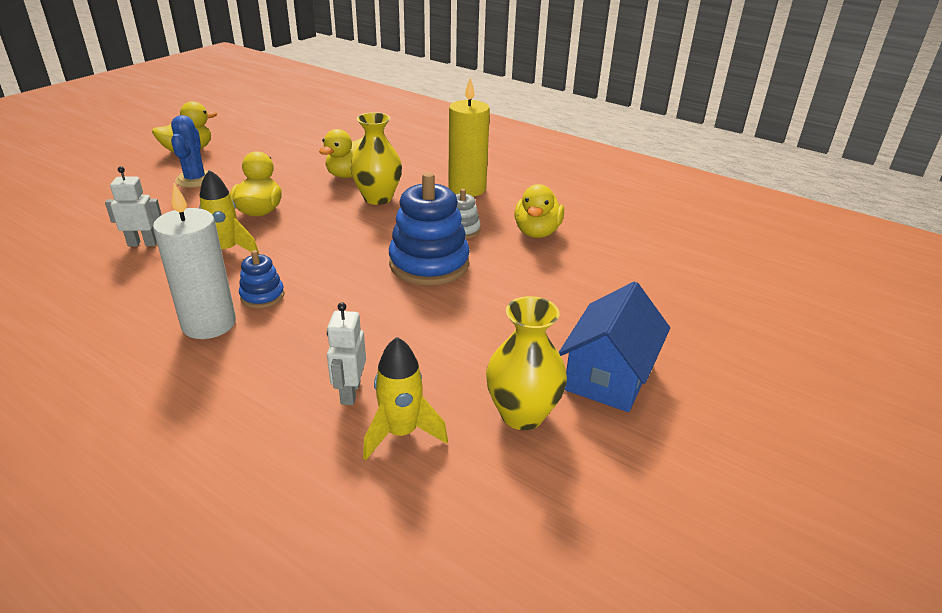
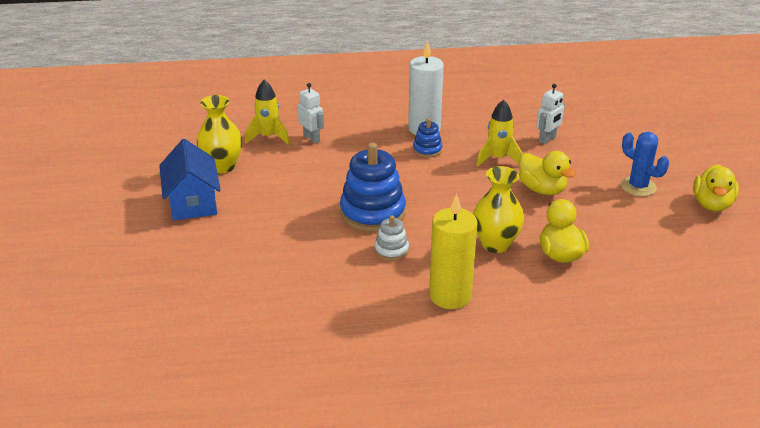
camera: 140 degrees right, 0 degrees up
yellow duck [514,184,564,238] -> none

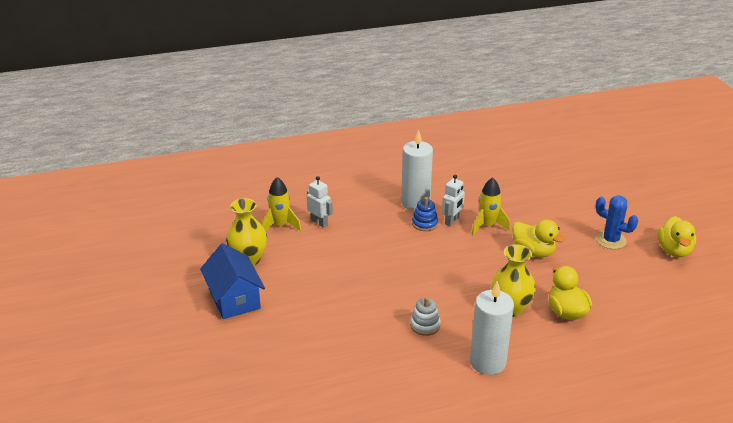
camera: 10 degrees left, 0 degrees up
blue stacking toy [340,143,406,232] -> none
yellow candle [429,193,477,309] -> white candle [470,281,514,375]
white robot [537,84,565,144] -> white robot moved to [442,174,465,226]

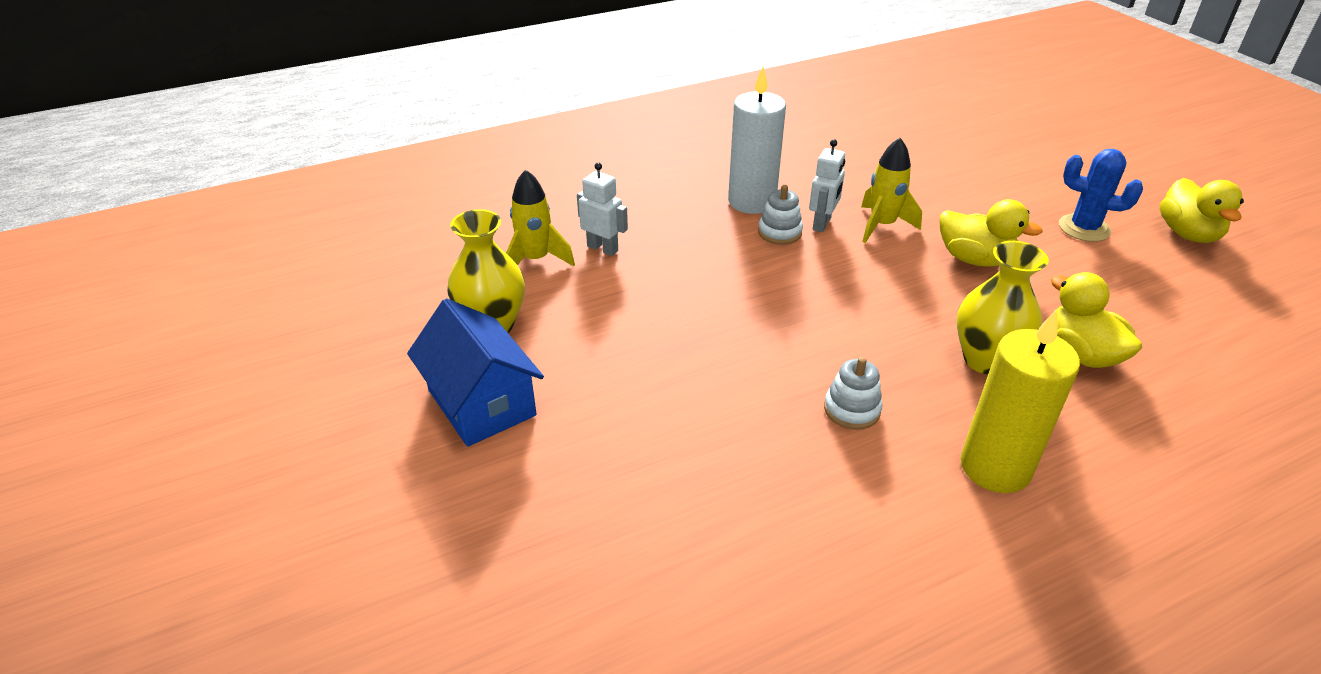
camera: 10 degrees left, 5 degrees up
blue stacking toy [412,197,438,231] -> white stacking toy [758,185,803,245]
white candle [470,281,514,375] -> yellow candle [961,309,1080,493]

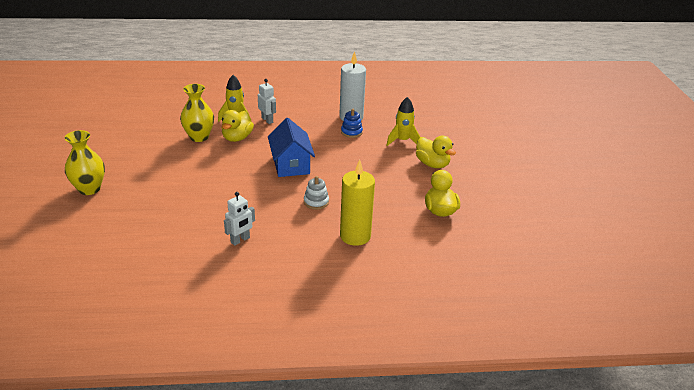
camera: 20 degrees right, 5 degrees down
blue house [407,298,544,447] -> blue house moved to [268,118,315,177]
white stacking toy [758,185,803,245] -> blue stacking toy [341,109,363,138]
white robot [809,139,845,232] -> white robot moved to [224,192,255,246]
yellow vase [957,241,1049,374] -> yellow vase moved to [65,130,105,195]
blue cactus [1059,149,1143,242] -> none
yellow duck [1160,178,1244,243] -> yellow duck moved to [222,110,254,142]

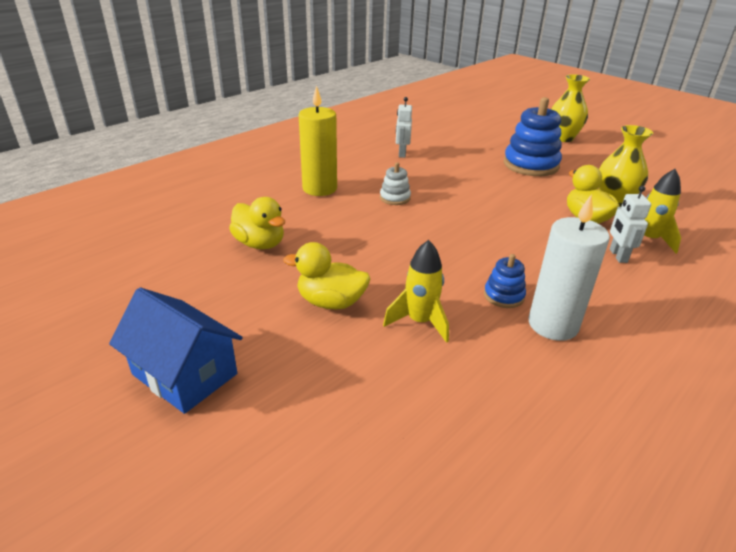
camera: 140 degrees right, 0 degrees up
white robot [258,79,276,124] -> white robot turned 75 degrees clockwise [610,186,651,263]
blue house [268,118,315,177] -> blue house moved to [109,288,243,414]
none -> blue stacking toy [504,97,562,176]

